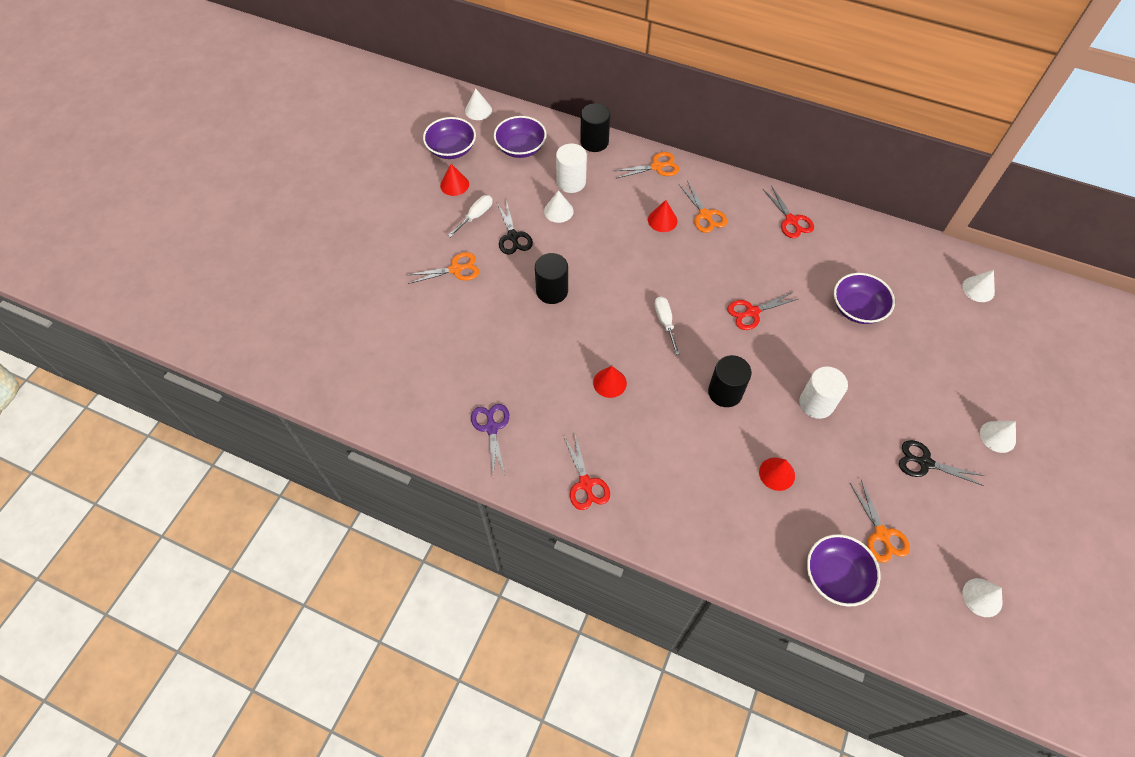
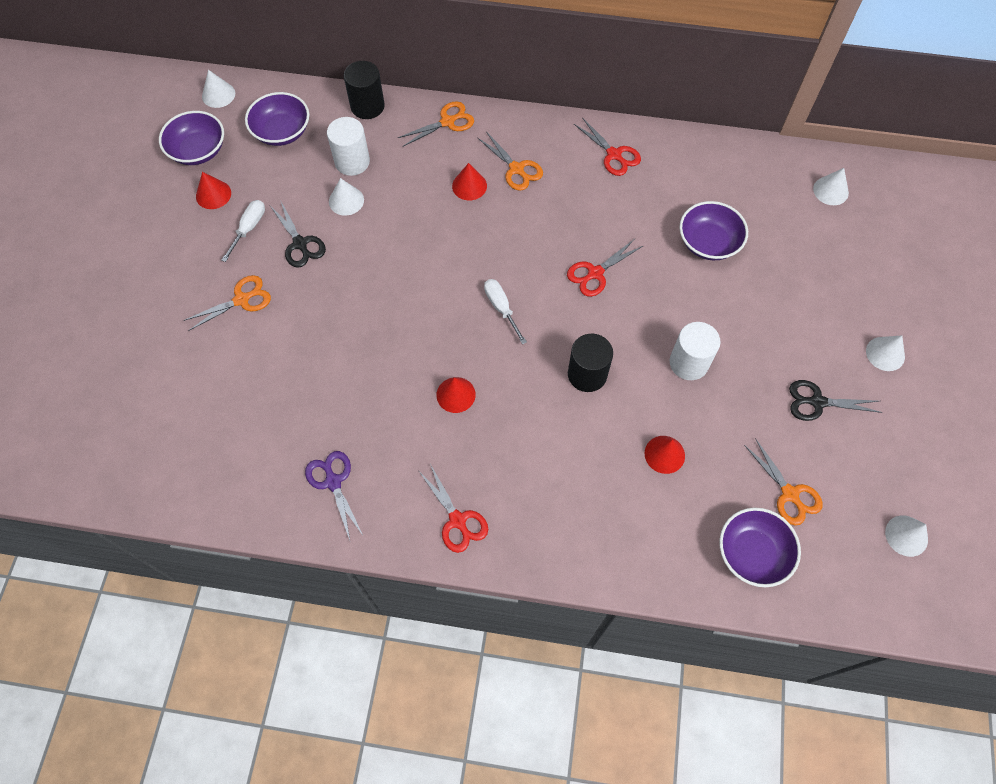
camera: 15 degrees left, 5 degrees up
black cylinder [535,253,568,304] -> none

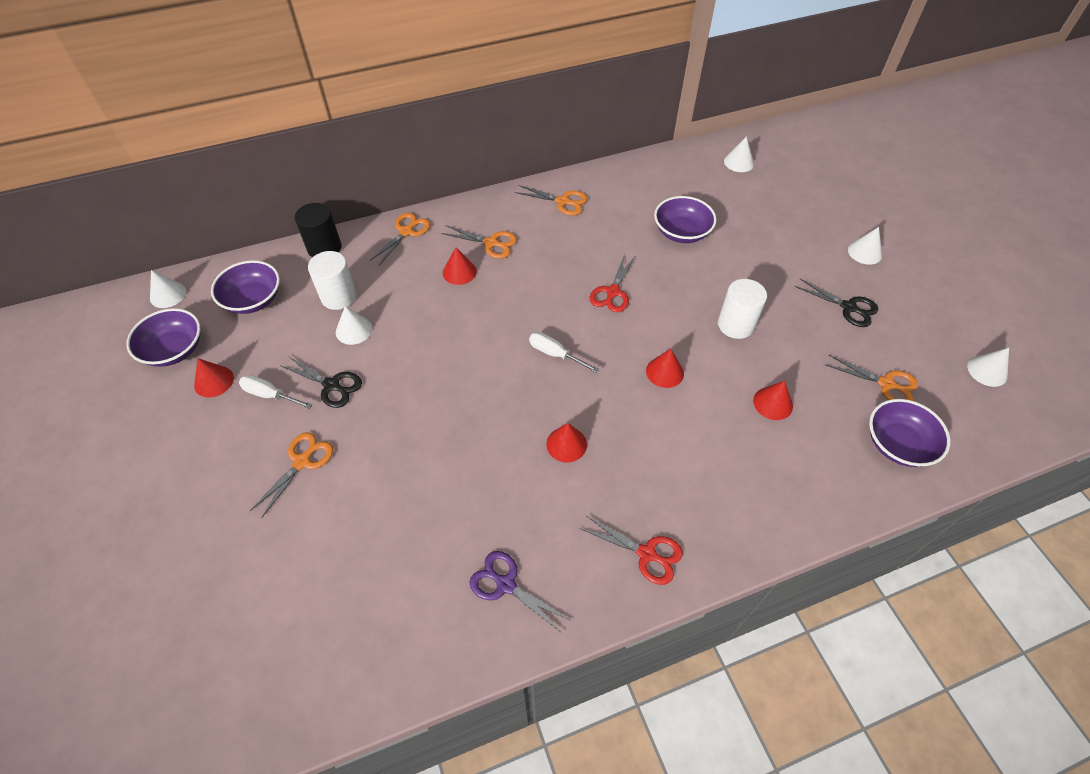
camera: 30 degrees left, 10 degrees down
white screwdriver [221,200,265,262] -> white screwdriver turned 60 degrees counterclockwise [239,375,312,409]
black cylinder [568,334,613,392] -> red cone [646,349,684,388]
red scissors [574,117,641,176] -> orange scissors [515,185,587,215]
black scissors [789,380,883,421] -> black scissors turned 120 degrees counterclockwise [794,278,878,327]

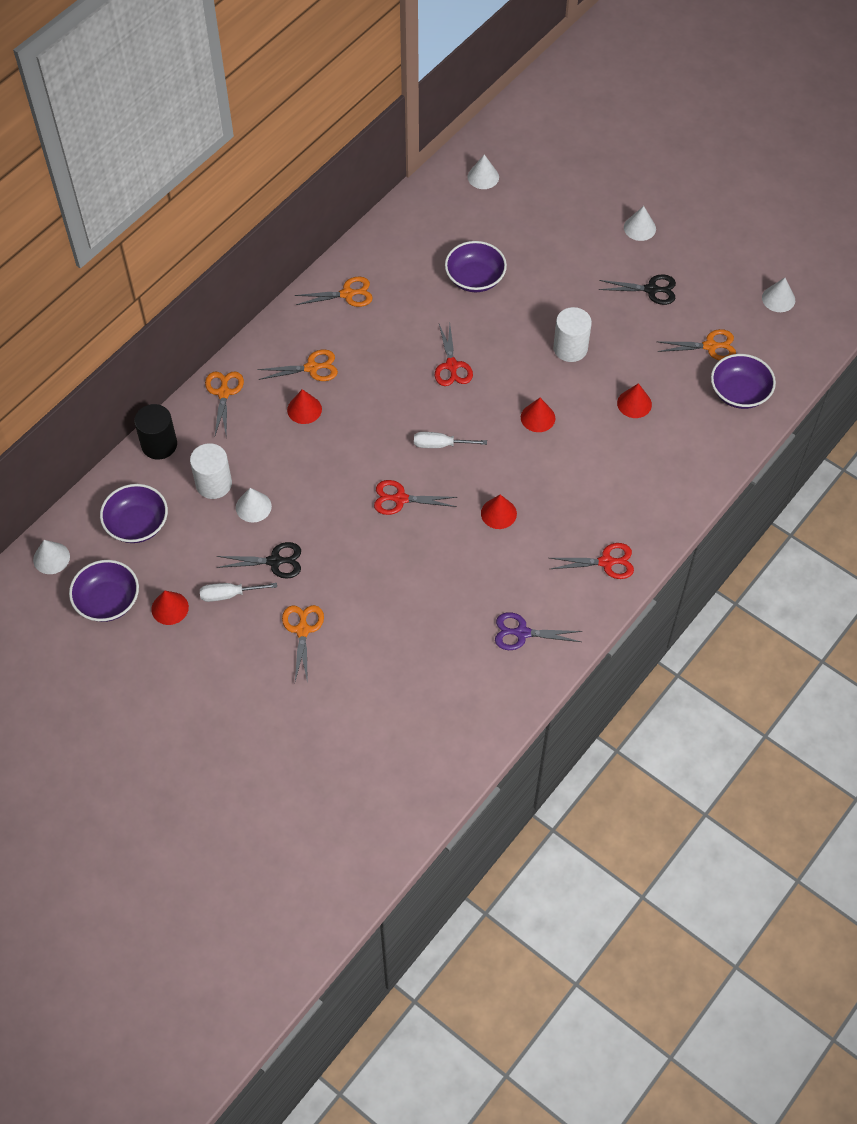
camera: 30 degrees left, 5 degrees up
none -> red scissors [374,480,457,515]

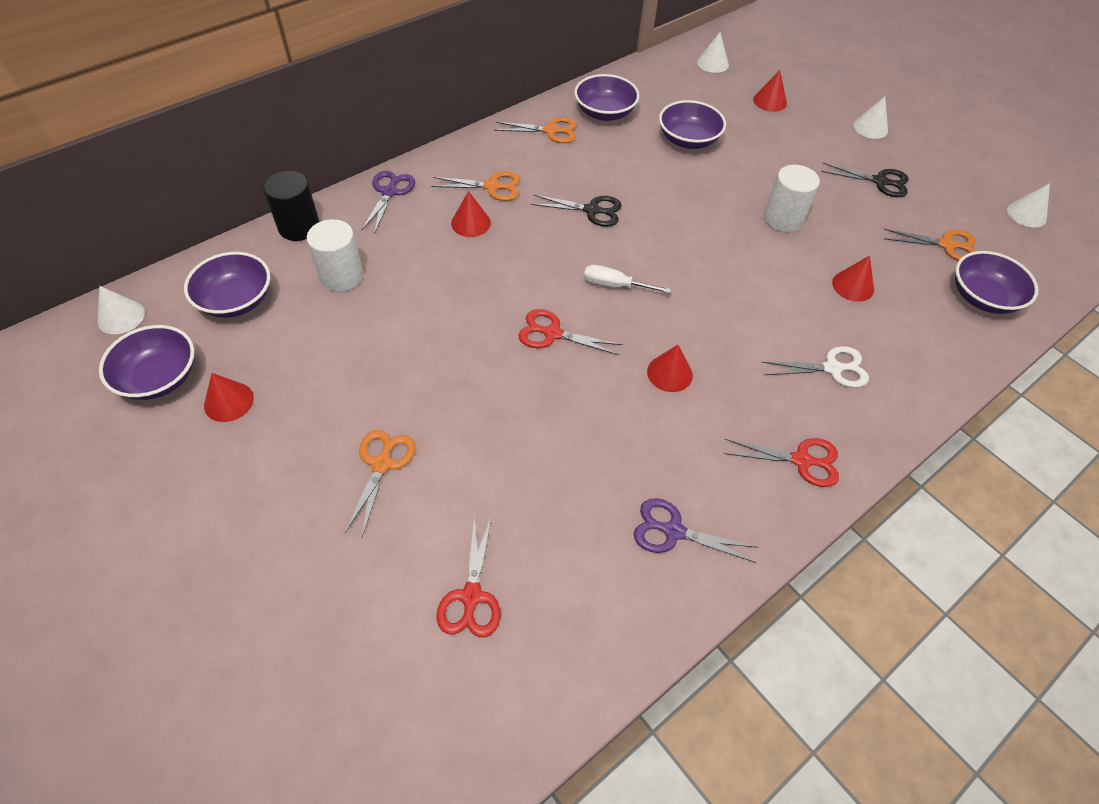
camera: 10 degrees right, 5 degrees down
white screwdriver [200,583,277,602] -> none
orange scissors [205,372,244,435] -> purple scissors [361,171,415,234]
black scissors [216,542,301,579] -> black scissors moved to [531,194,621,227]
white cone [236,488,272,522] -> none
red scissors [435,324,473,386] -> red scissors moved to [436,514,501,637]
red cone [521,398,555,432] -> red cone moved to [753,70,787,112]
none -> purple bowl [574,74,640,121]
none -> white scissors [762,346,869,388]

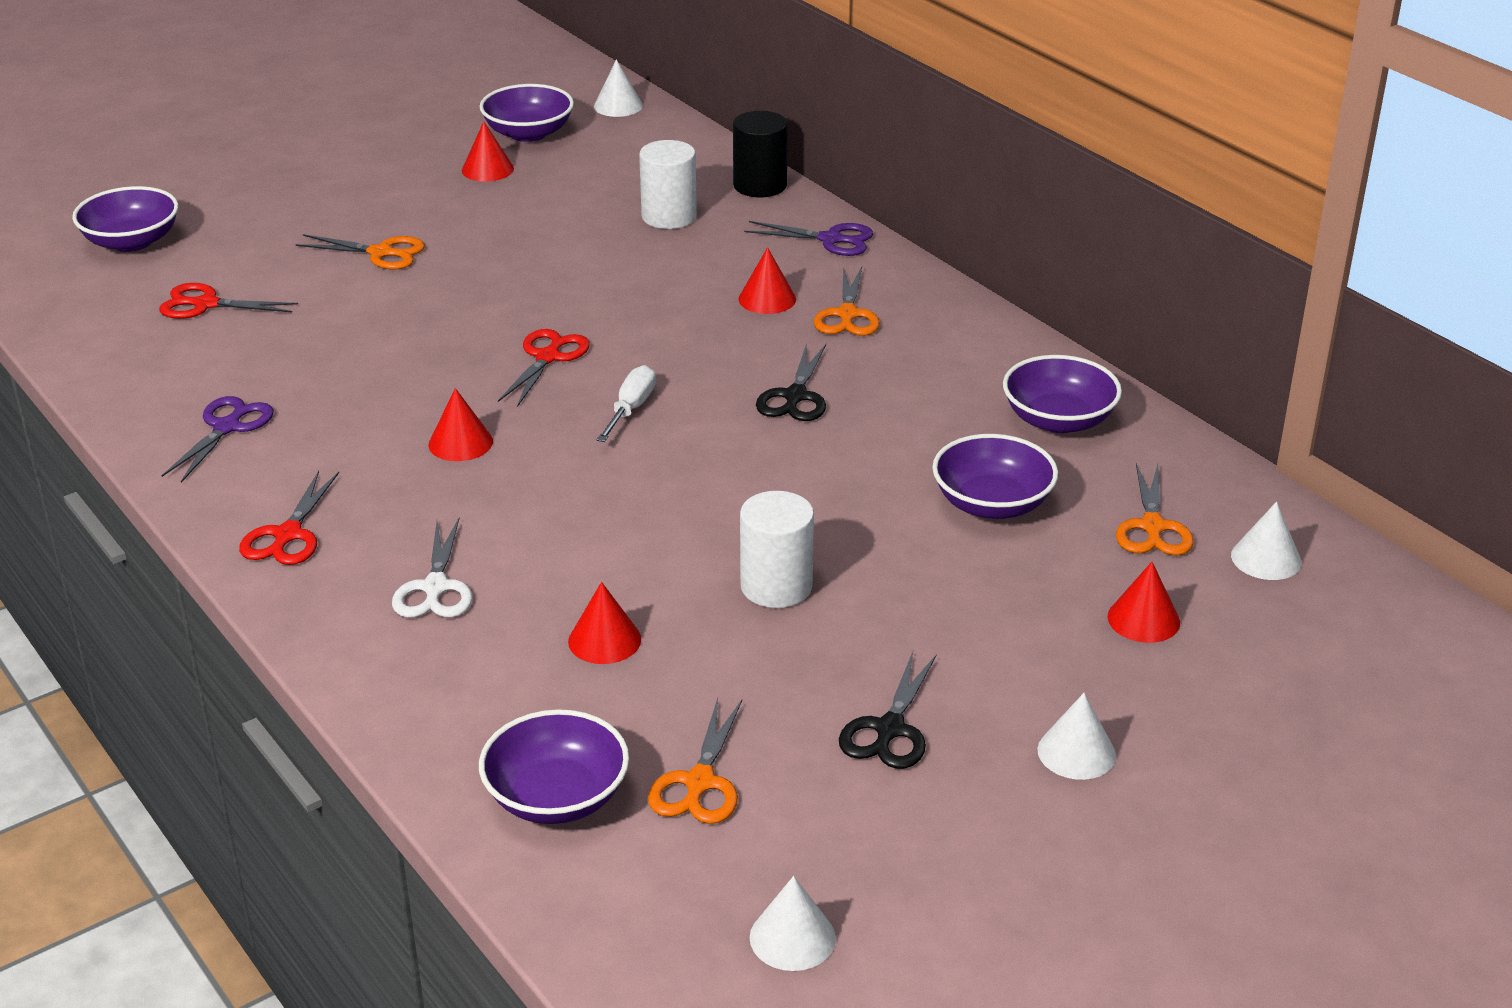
camera: 95 degrees right, 20 degrees down
purple bowl [184,252,270,318] -> purple bowl moved to [72,186,178,252]
orange scissors [494,117,577,143] -> orange scissors moved to [1116,463,1194,556]

